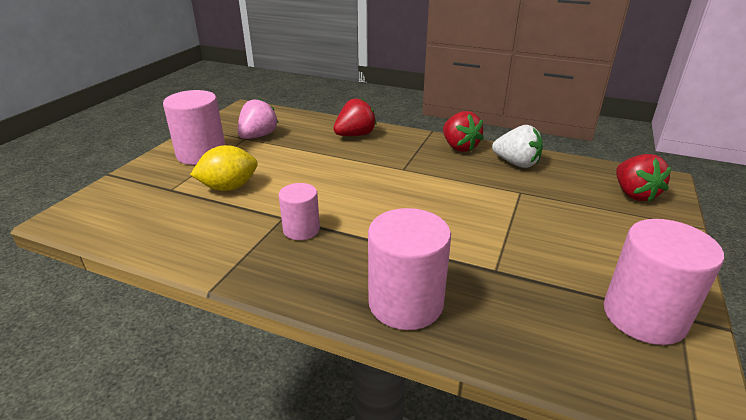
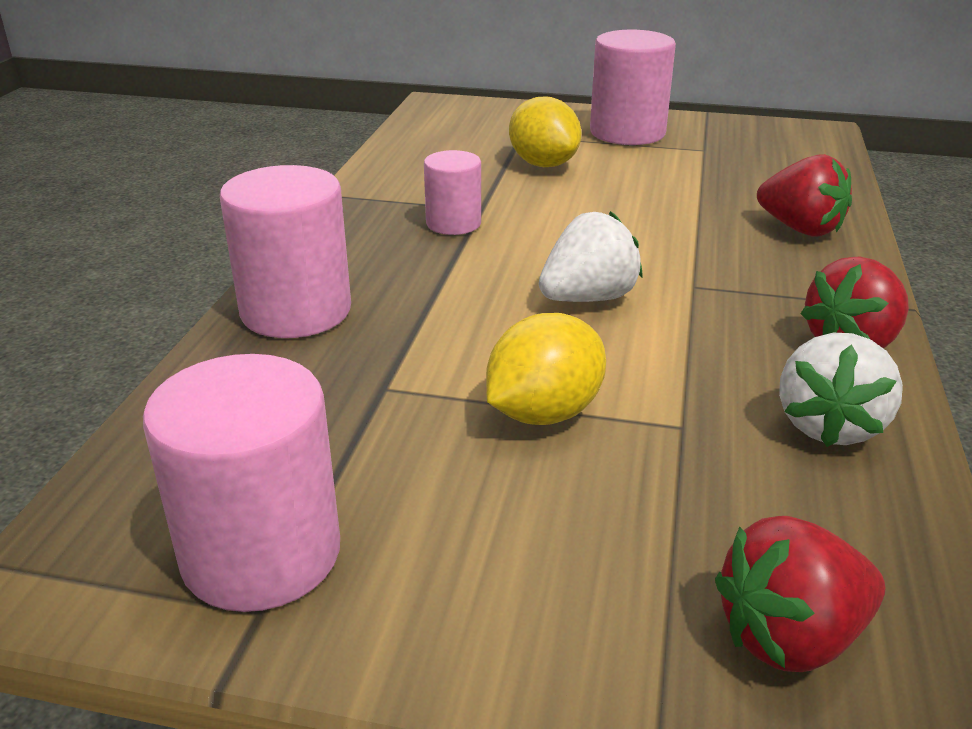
camera: 80 degrees right, 0 degrees up
pink strawberry [237,98,279,139] -> none
none -> yellow lemon [486,313,606,425]
none -> white strawberry [539,211,643,302]

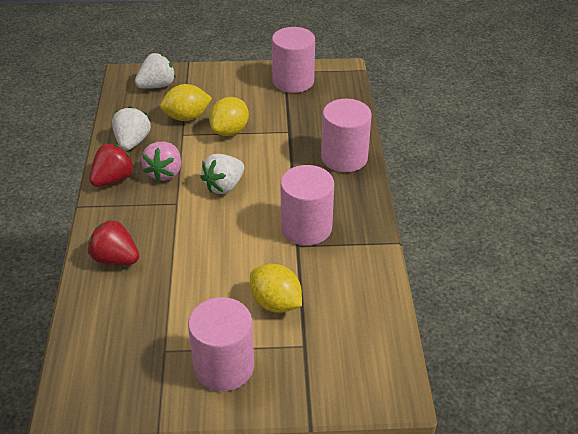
camera: 165 degrees right, 10 degrees up
pink cylinder [424,150,481,235] -> pink cylinder [281,165,334,246], size x1.69
red strawberry [715,516,885,672] -> white strawberry [135,53,176,89]
none -> pink strawberry [141,142,181,182]
none -> yellow lemon [160,84,212,121]

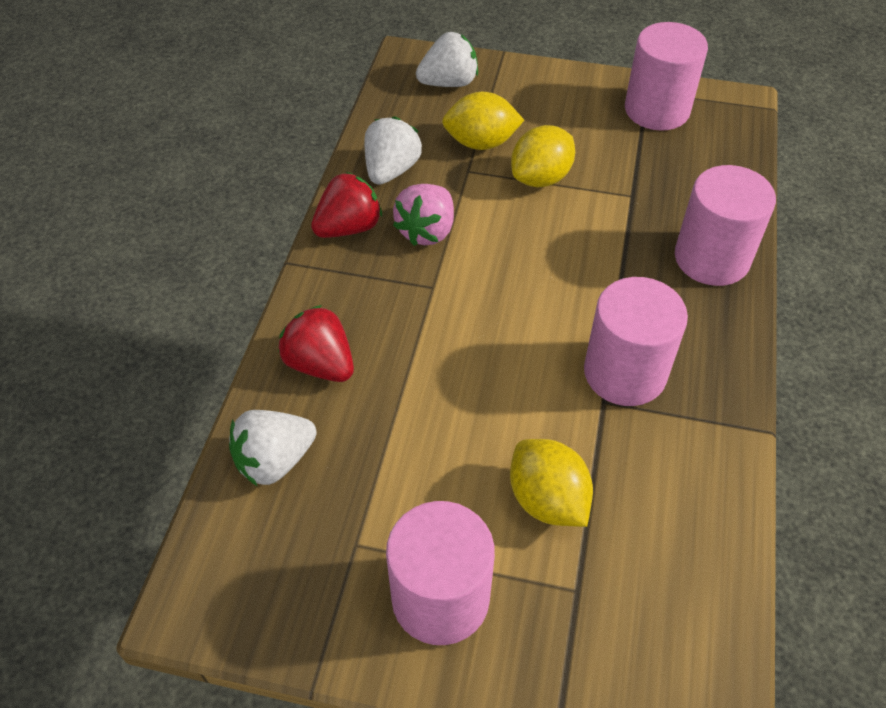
camera: 15 degrees right, 10 degrees up
white strawberry [200,154,244,194] -> white strawberry moved to [229,410,317,487]

